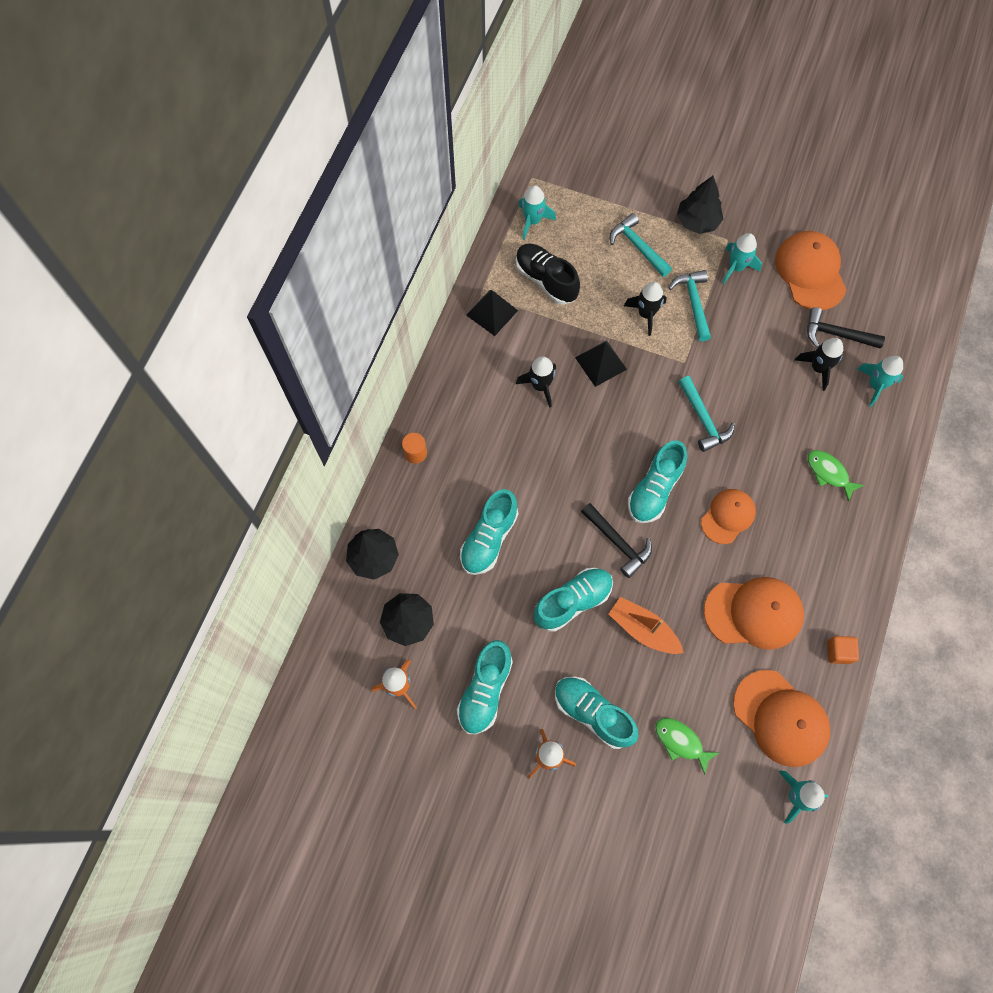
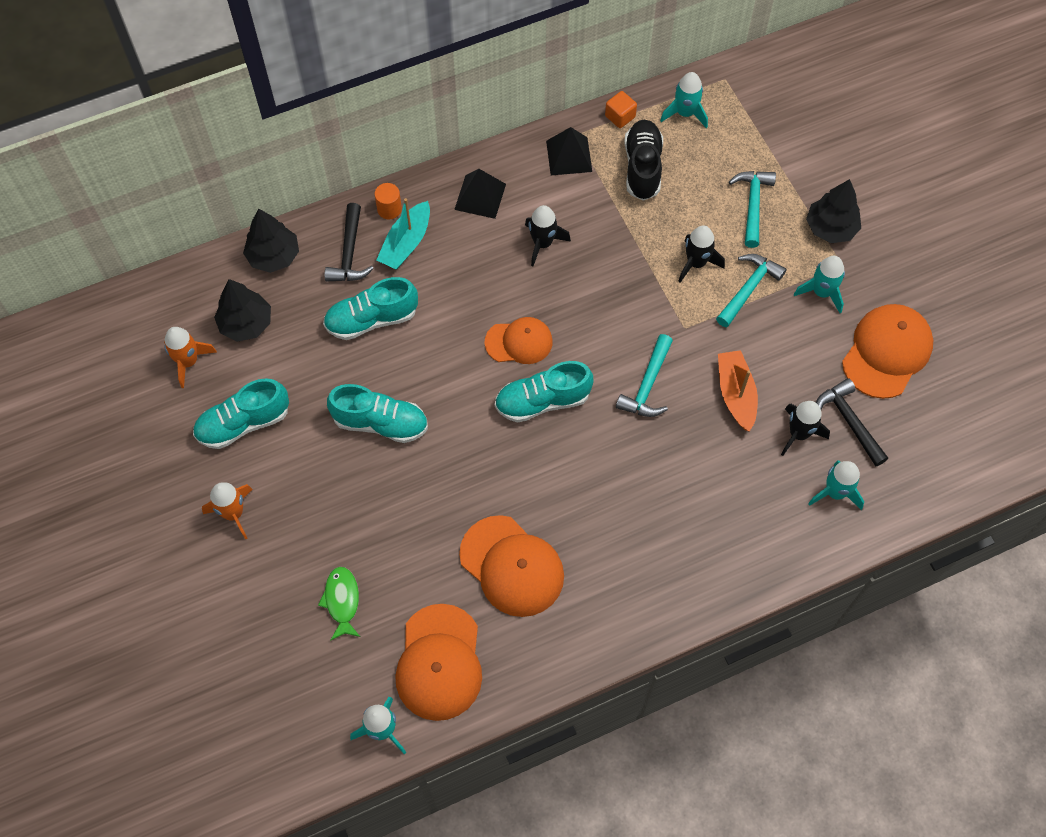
camera: 45 degrees right, 5 degrees down
turquoise shoe [555,676,638,749] -> none
black pyramid [575,340,627,387] -> black pyramid moved to [454,169,506,219]
black hammer [581,503,652,578] -> black hammer moved to [325,203,374,282]
orange boat [609,597,684,654] -> orange boat moved to [718,350,758,432]
orange cap [701,489,756,544] -> orange cap moved to [484,317,553,364]
green fish [807,450,864,502] -> none
orange cube [827,636,859,664] -> orange cube moved to [605,91,637,128]
none -> turquoise boat [377,198,430,269]

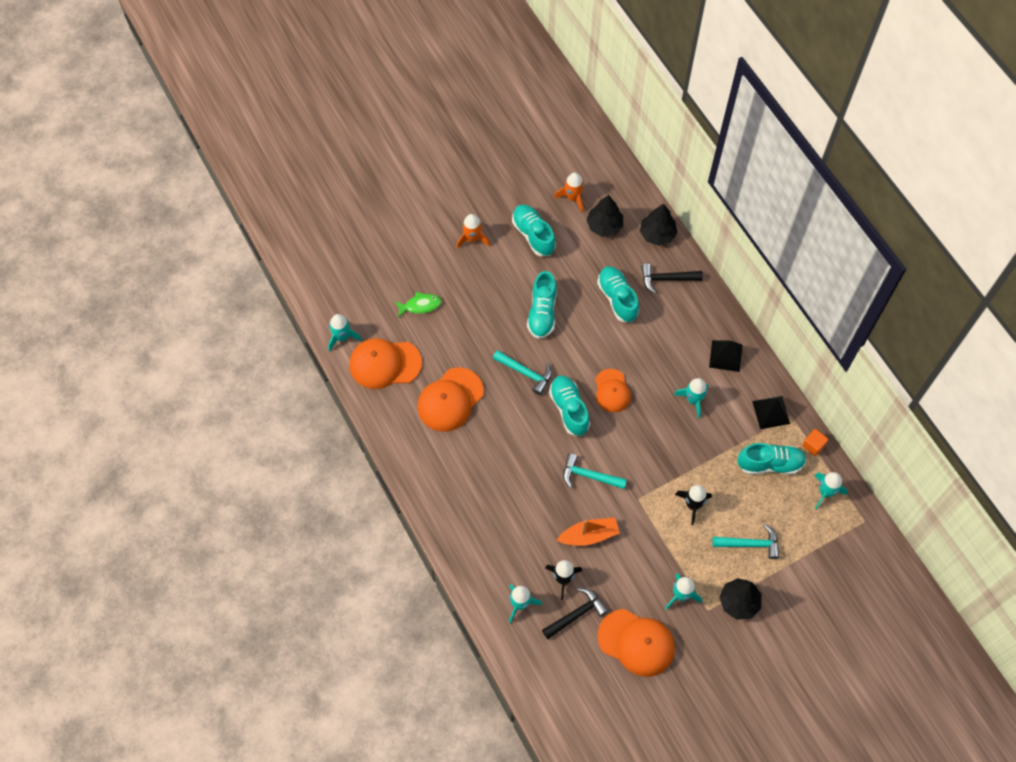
camera: 85 degrees right, 0 degrees up
orange cylinder [375,183,402,220] -> none
turquoise boat [377,198,430,269] -> none
black rocket [525,205,571,266] -> turquoise rocket [674,378,708,419]
black shoe [624,120,663,201] -> turquoise shoe [737,443,806,474]
turquoise hammer [716,254,787,327] -> turquoise hammer moved to [493,350,552,395]

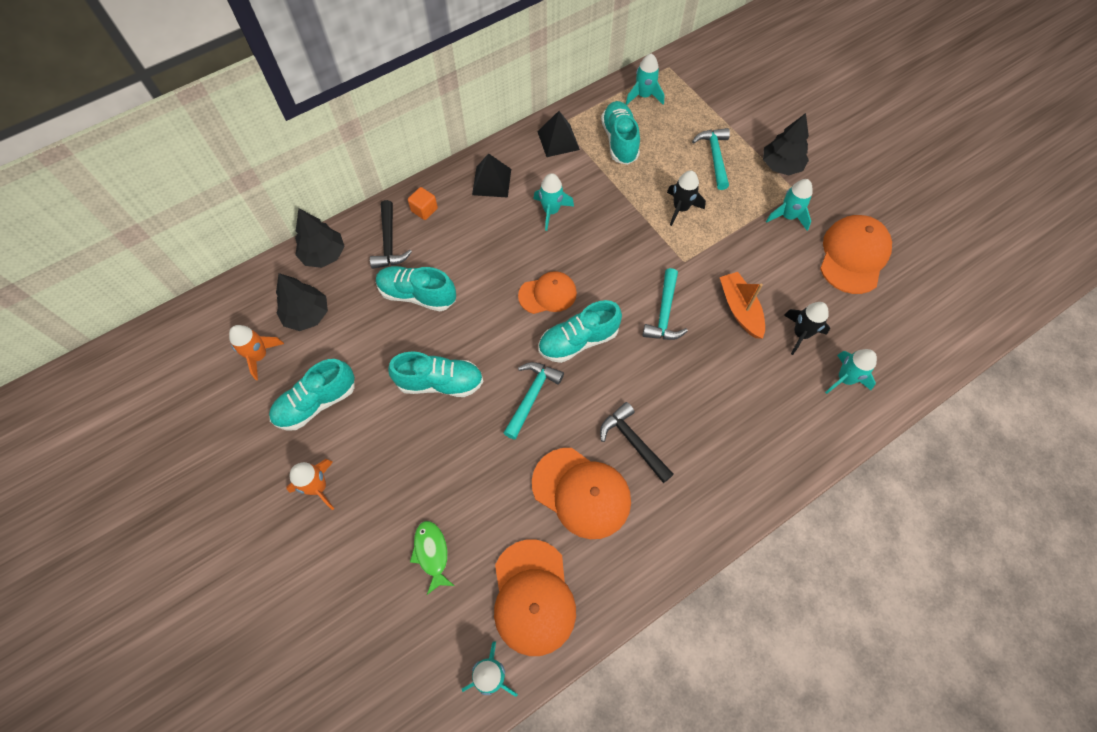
camera: 95 degrees left, 0 degrees up
black hammer [542,588,608,639] -> black hammer moved to [600,402,674,483]
turquoise shoe [597,266,639,322] -> turquoise shoe turned 45 degrees clockwise [376,266,456,311]
orange cube [802,429,828,456] -> orange cube moved to [408,187,438,220]

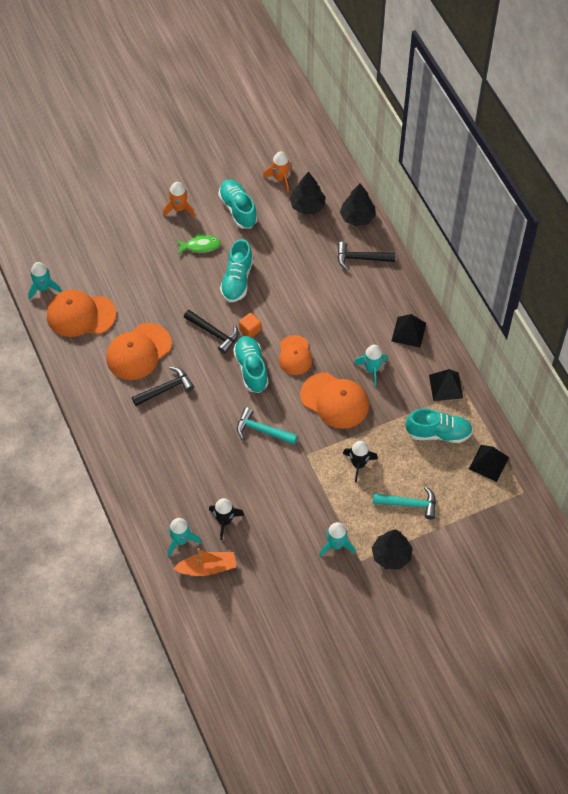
camera: 100 degrees right, 5 degrees down
turquoise shoe [376,266,456,311] -> none
orange cube [408,187,438,220] -> orange cube moved to [239,313,261,337]
green fish [410,521,455,595] -> green fish moved to [176,233,221,255]
turquoise hammer [504,362,564,440] -> black hammer [184,310,239,354]
turquoise rocket [626,53,664,105] -> black pyramid [469,445,509,482]
orange boat [720,272,765,339] -> orange boat moved to [173,548,236,576]
orange cap [820,215,892,294] -> orange cap moved to [300,373,369,429]

